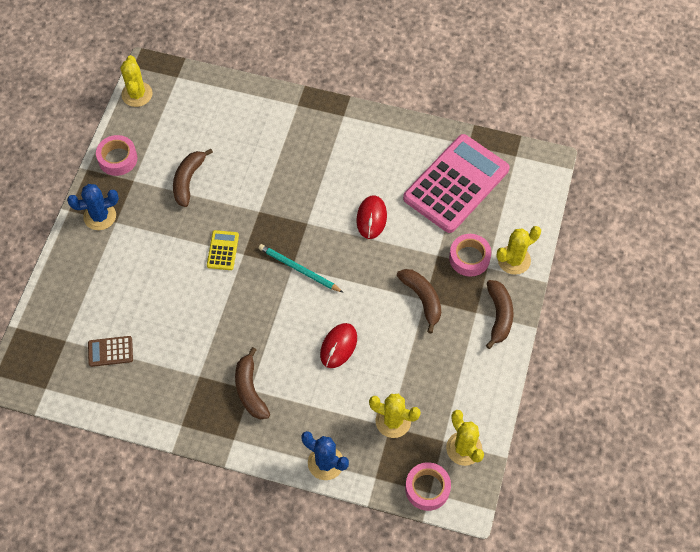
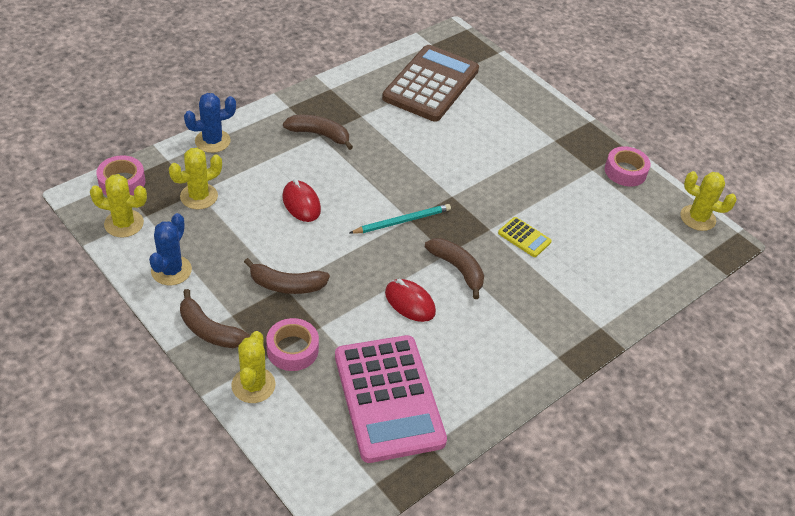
camera: 120 degrees right, 15 degrees down
blue cactus [67,184,119,230] -> blue cactus moved to [149,213,192,285]
brown calculator [88,336,133,367] -> brown calculator [382,45,479,122], size x2.43
brown banana [173,149,213,207] -> brown banana moved to [425,238,484,299]
yellow calculator [207,230,239,270] -> yellow calculator moved to [498,217,552,257]

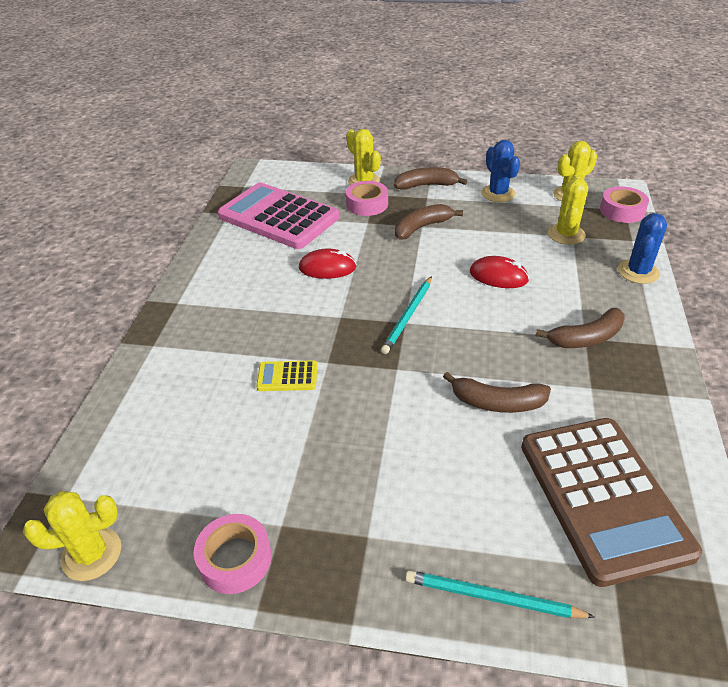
camera: 145 degrees right, 5 degrees down
brown banana [425,238,484,299] -> brown banana moved to [443,372,551,413]
none -> turquoise pencil [405,570,595,618]

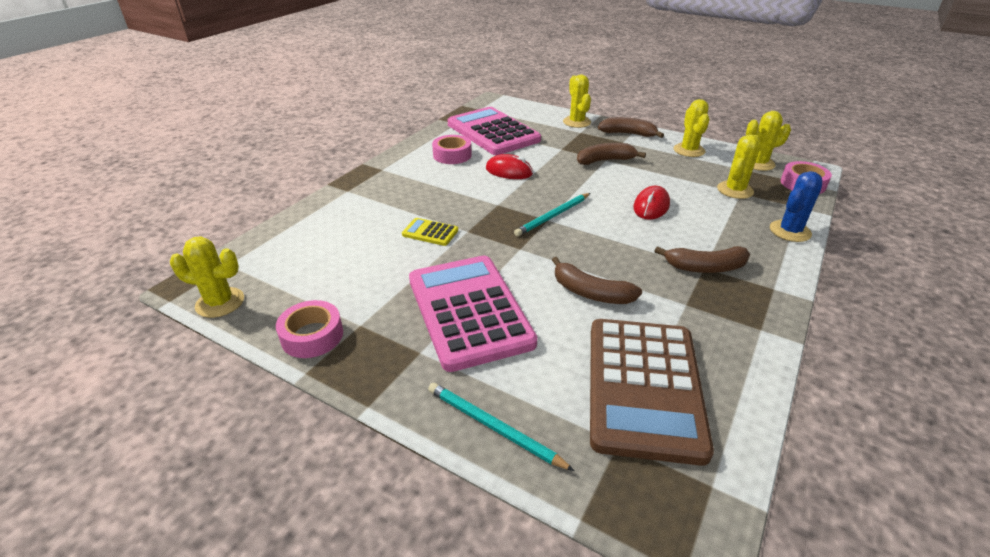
camera: 20 degrees right, 5 degrees down
pink tape [346,181,388,216] -> pink tape moved to [432,135,472,164]
red mouse [470,256,529,288] -> red mouse turned 75 degrees clockwise [633,186,670,220]
blue cactus [481,140,520,202] -> yellow cactus [673,99,709,157]
none -> pink calculator [409,256,537,372]

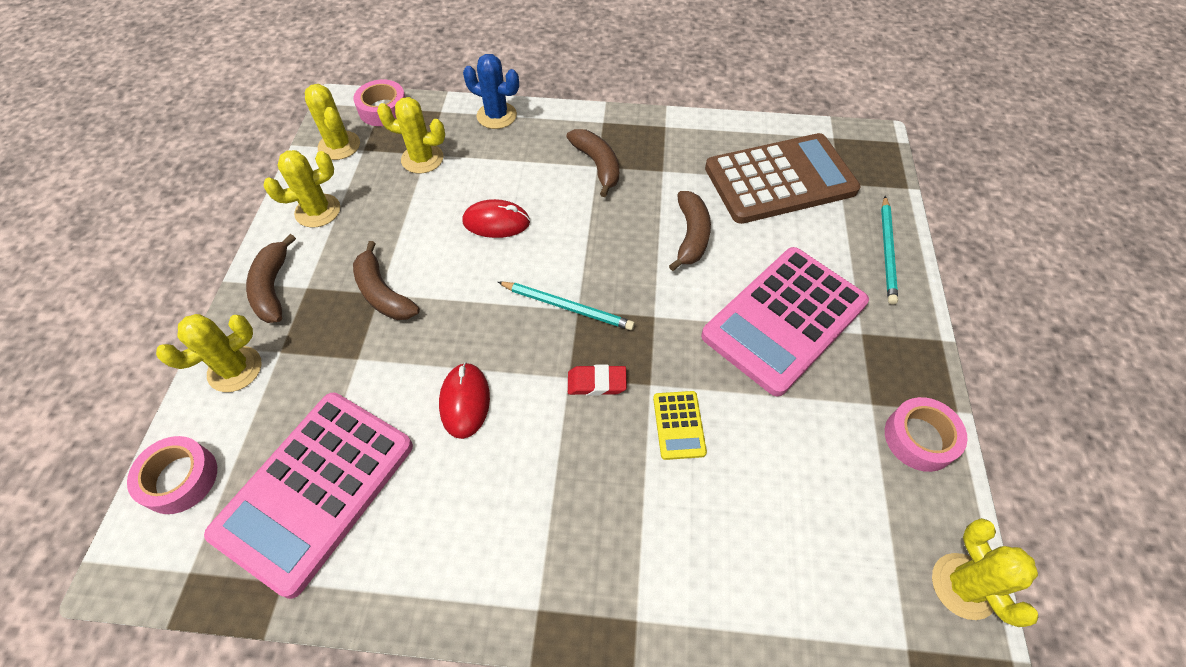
camera: 115 degrees left, 20 degrees up
pink tape [432,135,472,164] -> pink tape moved to [127,436,217,514]
none -> red eraser [568,365,627,396]

